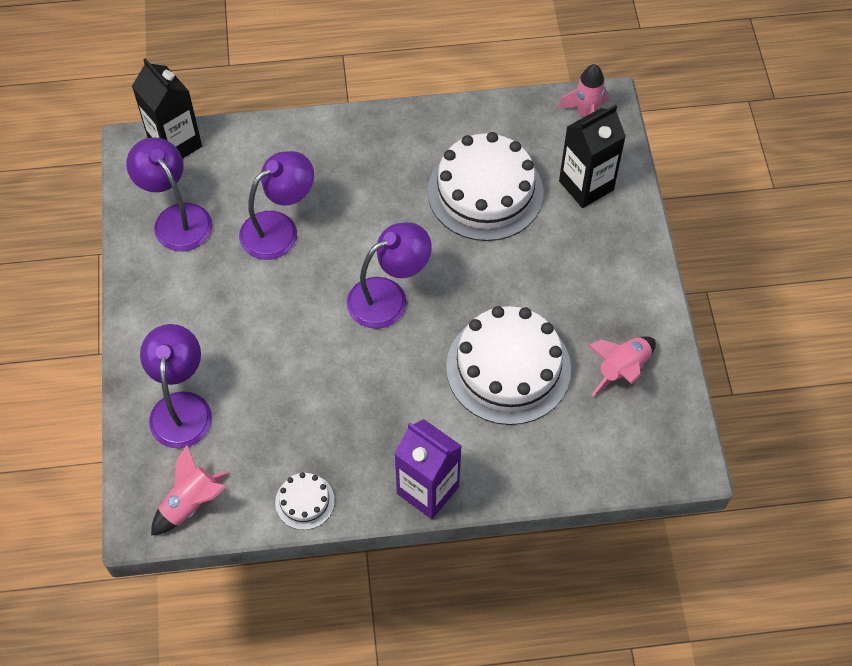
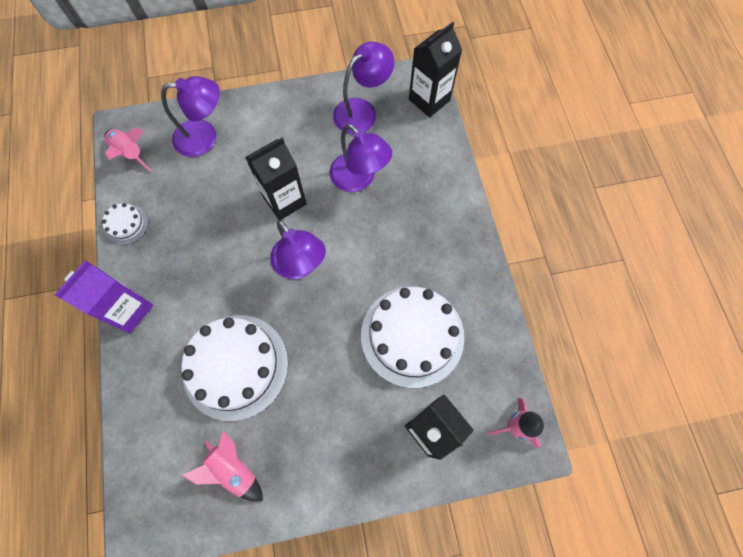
camera: 85 degrees right, 10 degrees up
none -> black carton [245,138,307,220]

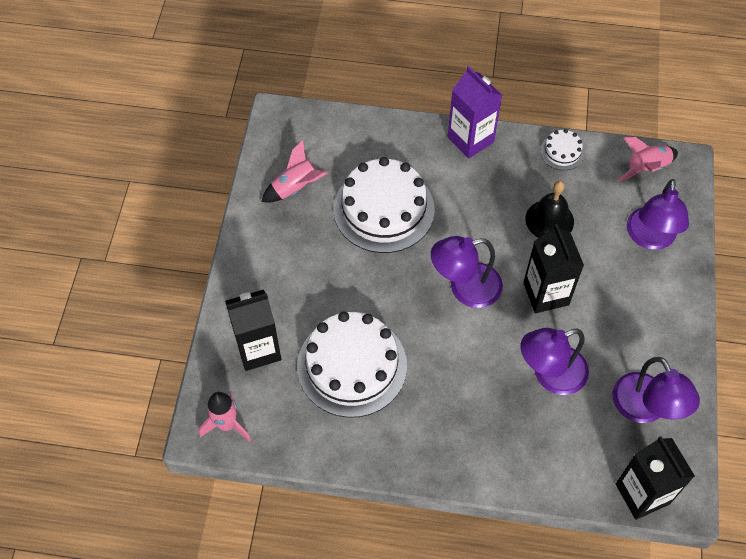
camera: 110 degrees right, 10 degrees down
none -> black bell [525,181,574,238]

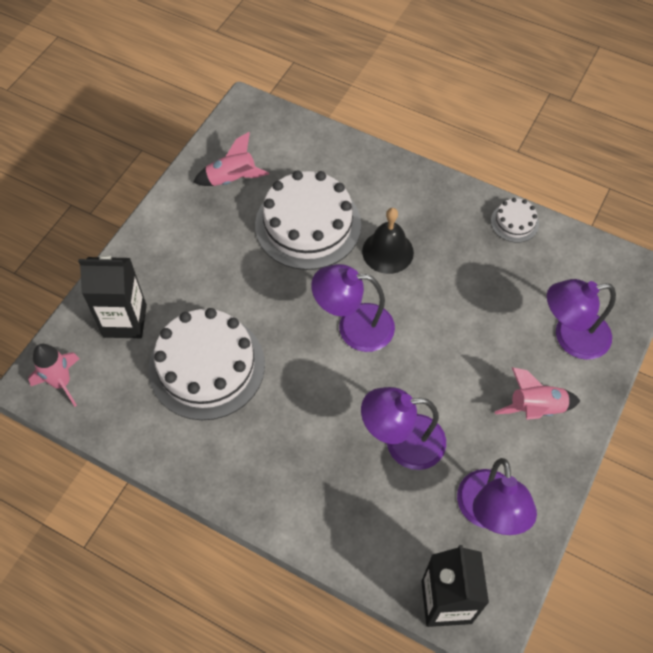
camera: 20 degrees right, 0 degrees up
purple carton [448,66,502,159] -> none
black carton [523,224,584,313] -> none
black bell [525,181,574,238] -> black bell moved to [362,208,414,274]
pink rocket [618,137,678,182] -> pink rocket moved to [495,367,580,420]
purple lamp [627,179,689,250] -> purple lamp turned 45 degrees clockwise [547,279,616,360]

